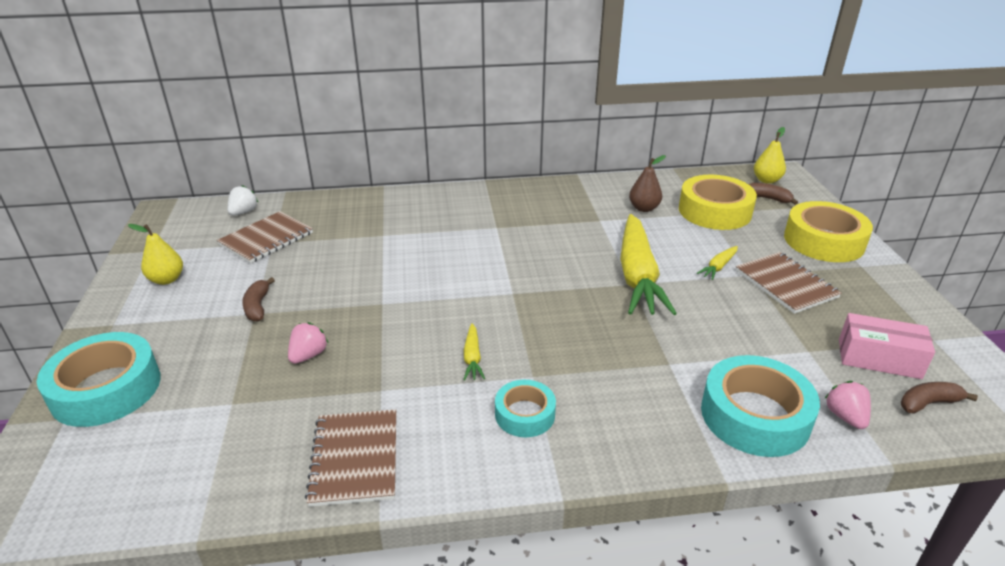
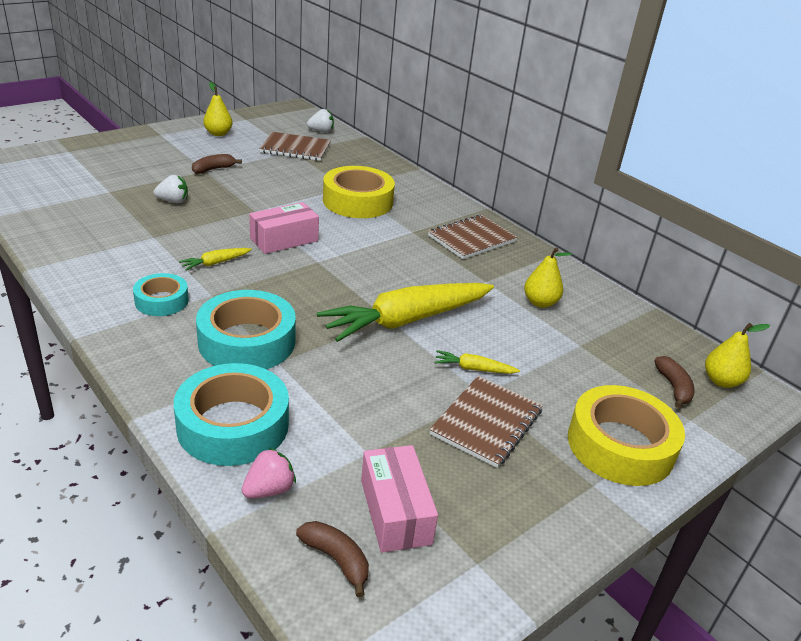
camera: 55 degrees right, 0 degrees up
turquoise tape [37,332,161,427] -> turquoise tape moved to [196,290,296,369]
pink strawberry [288,322,328,364] -> white strawberry [154,175,188,203]
brown notebook [305,409,396,507] -> brown notebook moved to [428,214,518,259]
brown pear [629,155,666,212] -> yellow pear [524,247,572,308]
yellow tape [679,175,757,230] -> yellow tape moved to [323,166,395,218]
none -> pink box [249,202,319,254]

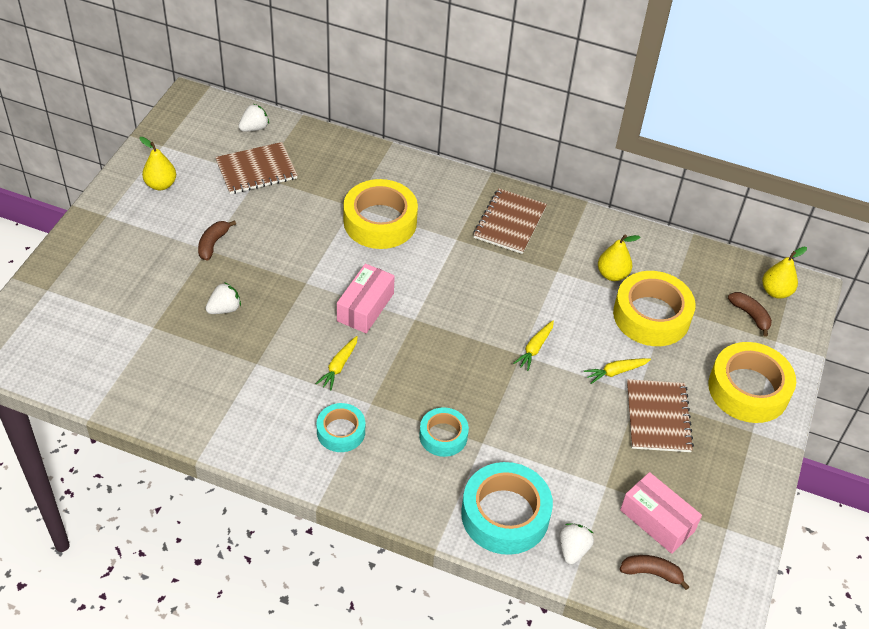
camera: 30 degrees left, 15 degrees up
turquoise tape [196,290,296,369] -> turquoise tape [419,407,469,457], size x0.57
pink strawberry [242,448,296,498] -> white strawberry [559,523,594,565]
yellow carrot [317,283,494,342] -> yellow carrot [513,321,554,371], size x0.41
none -> yellow tape [613,271,696,346]

